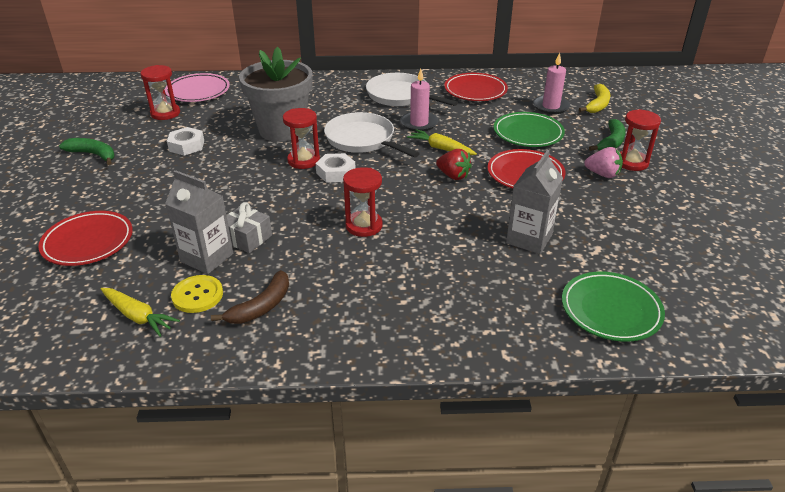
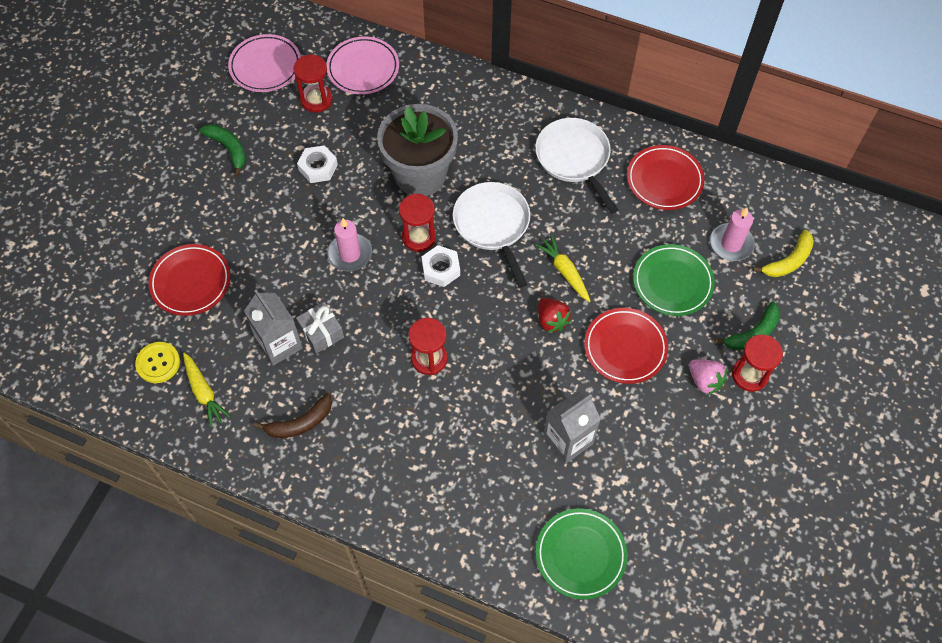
camera: 25 degrees right, 25 degrees up
yellow button [171,275,223,313] -> yellow button moved to [135,342,180,383]
pink candle [400,69,439,132] -> pink candle moved to [327,218,372,271]
none -> pink plate [228,34,301,92]

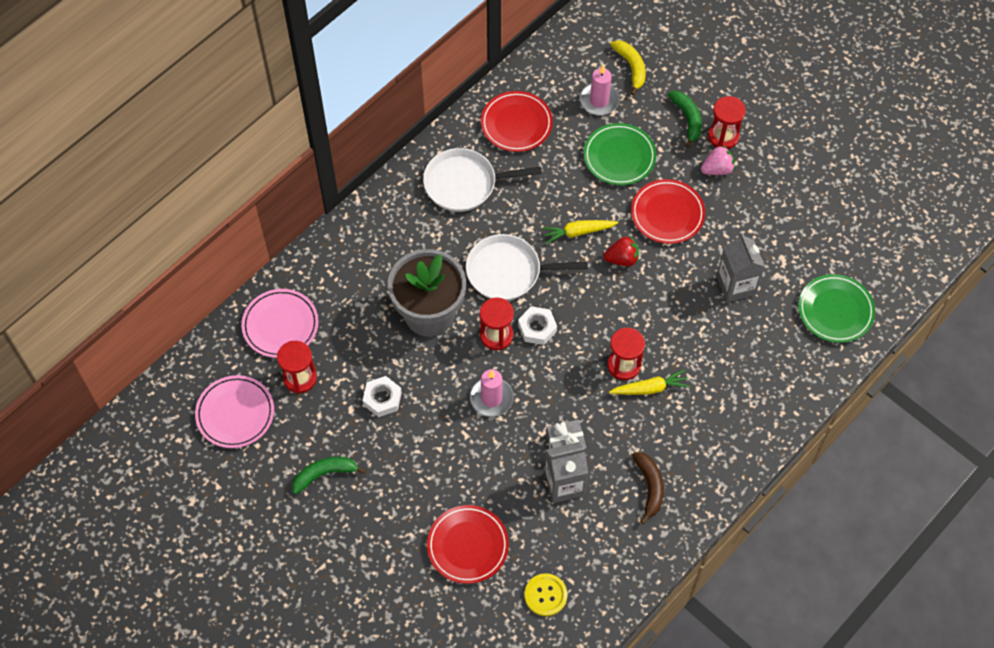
camera: 70 degrees left, 0 degrees up
yellow carrot [183,353,231,428] -> yellow carrot moved to [609,369,690,395]

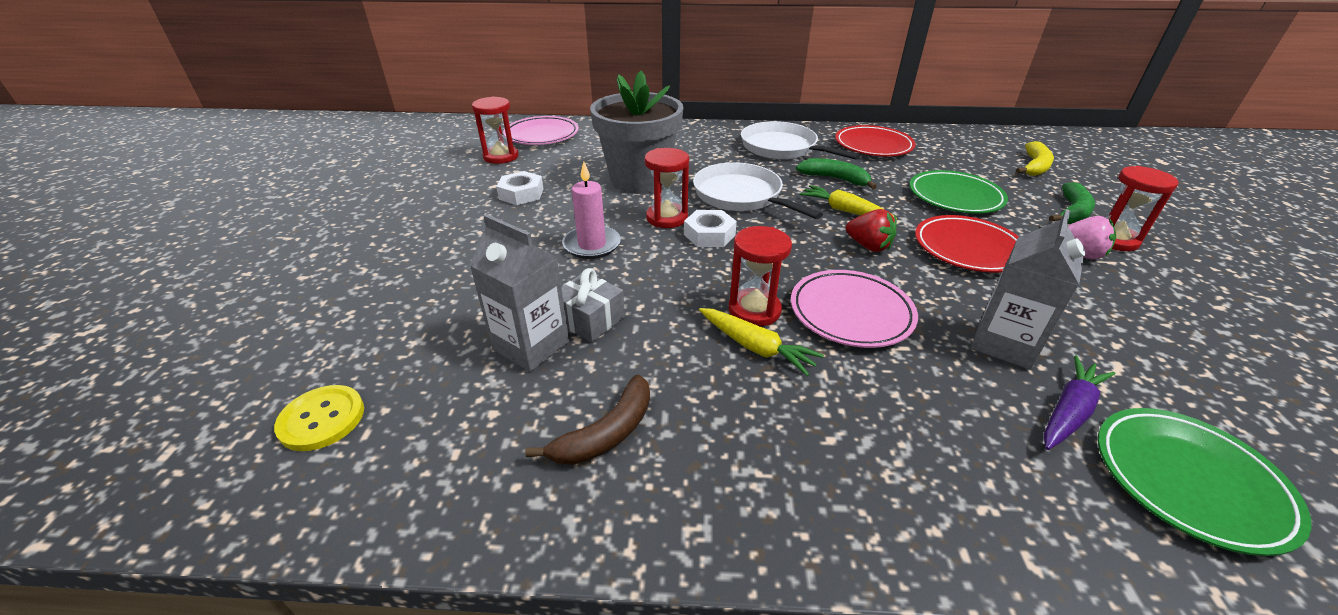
camera: 50 degrees right, 25 degrees down
pink plate [195,375,274,448] -> pink plate moved to [791,270,918,348]
green banana [292,457,366,494] -> green banana moved to [796,158,877,189]
red plate [427,505,509,584] -> none
pink candle [580,65,620,115] -> none
none -> purple carrot [1044,355,1115,450]

